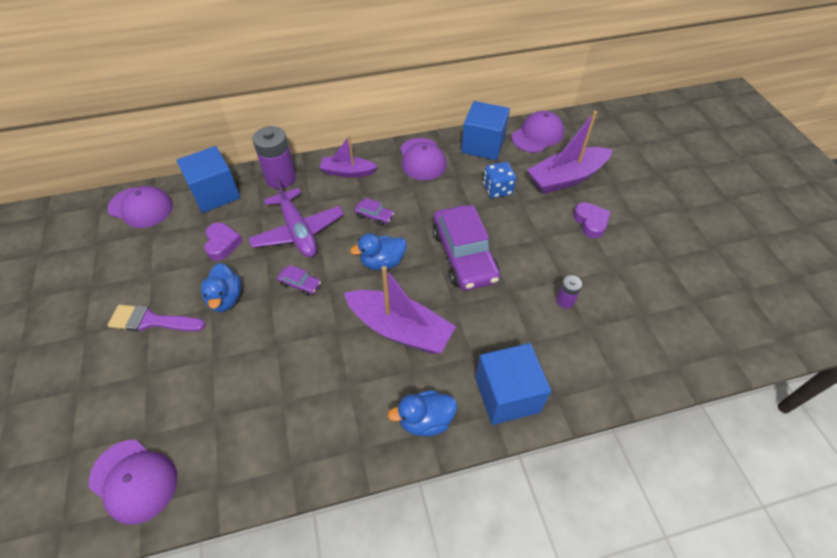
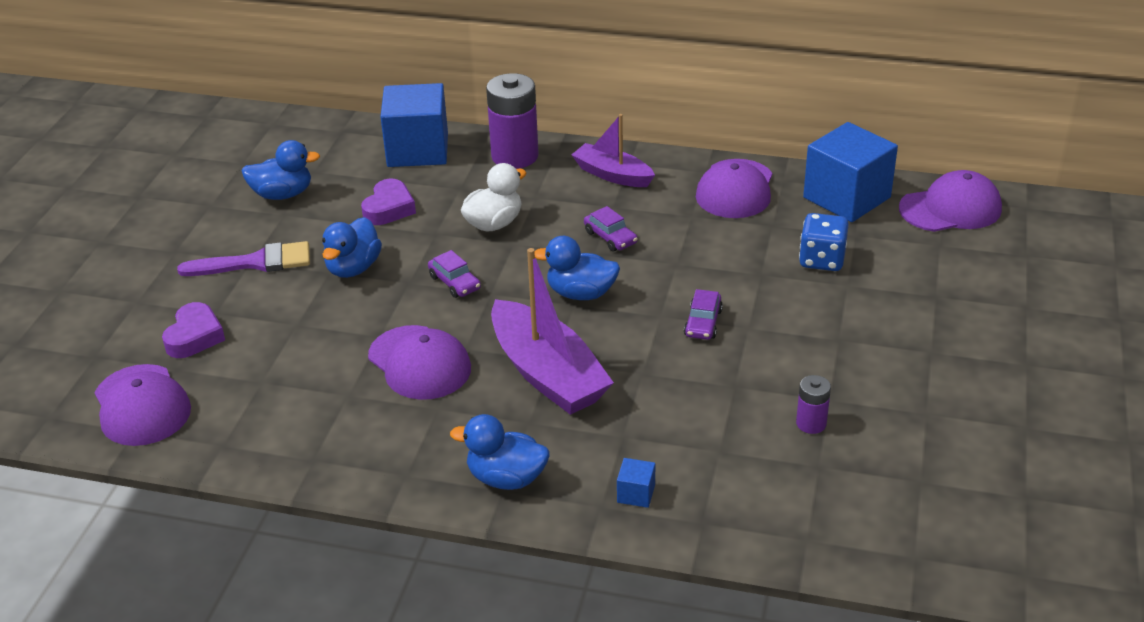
camera: 30 degrees right, 15 degrees down
purple cap [108,186,173,228] -> purple cap moved to [368,325,471,400]
purple brush [108,305,205,331] -> purple brush turned 135 degrees clockwise [177,241,310,276]
purple plane [248,177,344,257] -> white duck [461,163,527,231]
purple car [432,205,500,291] -> purple car [684,289,723,340], size x0.42
blue cube [475,343,551,425] -> blue cube [617,458,655,508], size x0.41
purple boat [527,111,612,194] -> none
purple heart [573,202,611,238] -> purple heart moved to [162,302,225,358]
none -> blue duck [242,140,320,200]

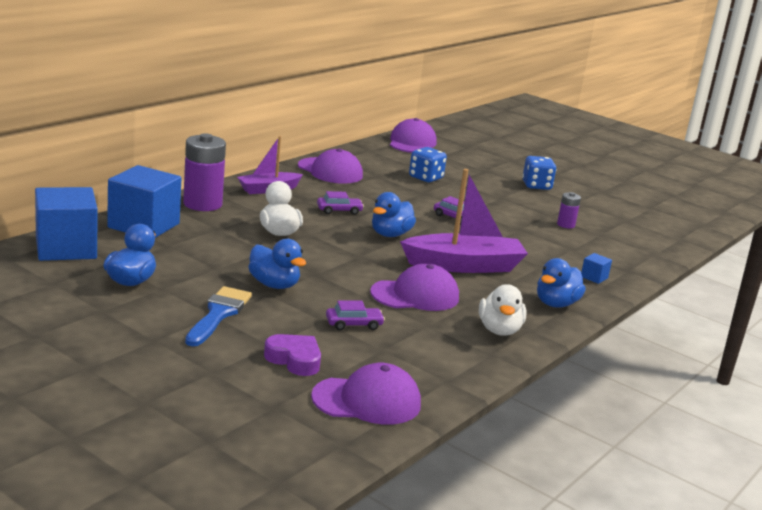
camera: 70 degrees left, 15 degrees down
purple brush [177,241,310,276] -> blue brush [185,286,252,346]
purple heart [361,179,416,225] -> none
purple car [428,250,481,298] -> purple car moved to [326,300,385,330]
blue cube [803,122,898,222] -> blue cube moved to [35,187,98,261]
none -> white duck [479,284,527,336]
none -> blue dice [522,156,556,190]

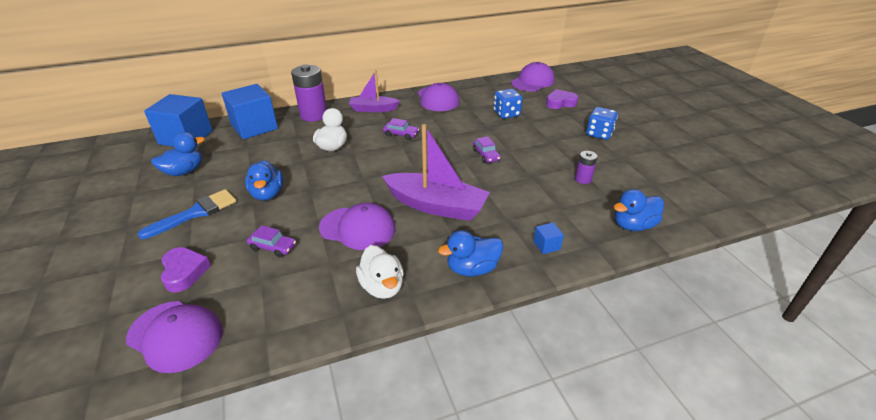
camera: 35 degrees right, 15 degrees up
blue duck [372,192,416,237] -> blue duck moved to [614,189,664,231]
white duck [479,284,527,336] -> white duck turned 60 degrees counterclockwise [356,245,404,299]
none -> purple heart [546,89,578,109]

